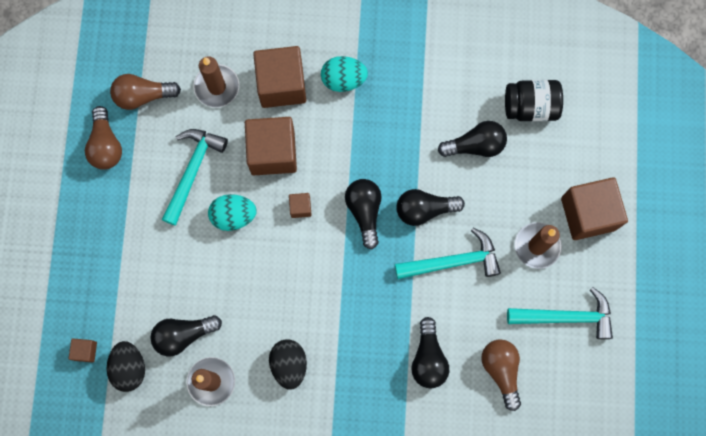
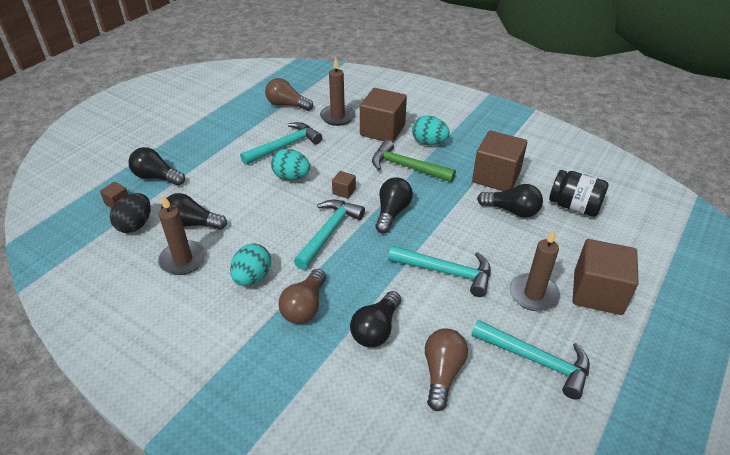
camera: 30 degrees right, 35 degrees down
brown light bulb [85,106,122,170] -> brown light bulb moved to [279,269,326,324]
brown cube [245,117,297,175] -> brown cube moved to [472,131,527,191]
black egg [269,339,307,390] -> turquoise egg [230,243,271,286]
black light bulb [396,189,465,226] -> black light bulb moved to [129,147,185,186]
none -> turquoise hammer [294,200,365,270]
none -> green hammer [372,140,456,182]

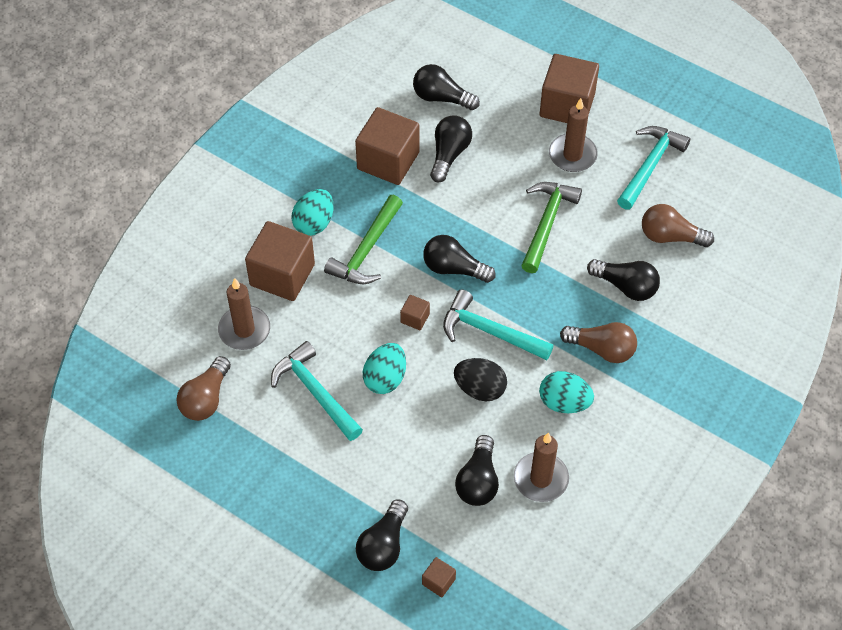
camera: 90 degrees left, 15 degrees up
black egg [110,193,151,233] -> black egg moved to [454,358,507,401]
turquoise hammer [388,246,490,297] -> green hammer [521,182,582,273]
black jar [549,170,609,217] -> black light bulb [413,64,480,110]

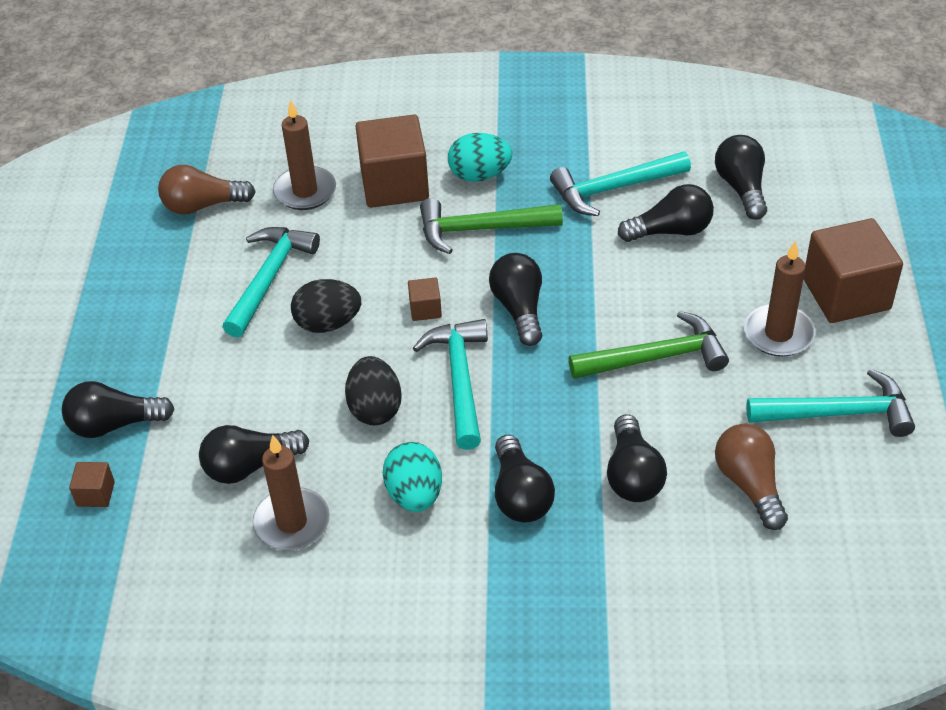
camera: 60 degrees right, 10 degrees down
brown cube [355,107,419,185] -> turquoise hammer [550,152,691,216]
turquoise egg [363,343,406,394] -> black egg [291,279,361,333]
brown light bulb [560,322,637,363] -> black light bulb [495,435,555,523]

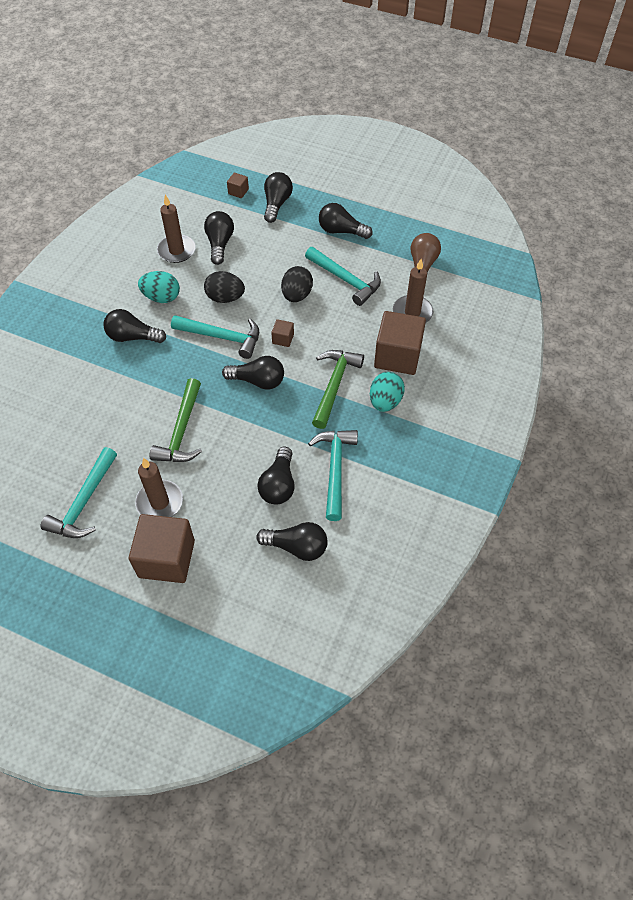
camera: 110 degrees right, 10 degrees up
black light bulb [607,414,667,502] -> black light bulb moved to [319,203,373,239]
brown light bulb [715,424,788,530] -> none

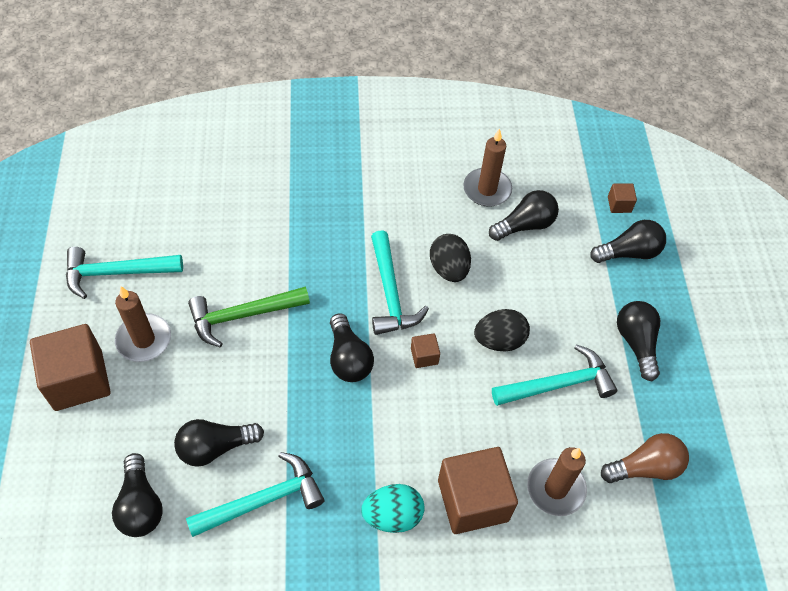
camera: 60 degrees right, 0 degrees up
black light bulb [103,309,166,343] -> none
turquoise egg [138,271,180,303] -> none
turquoise hammer [305,247,381,306] -> turquoise hammer turned 120 degrees counterclockwise [492,344,617,406]
green hammer [312,350,364,429] -> none

